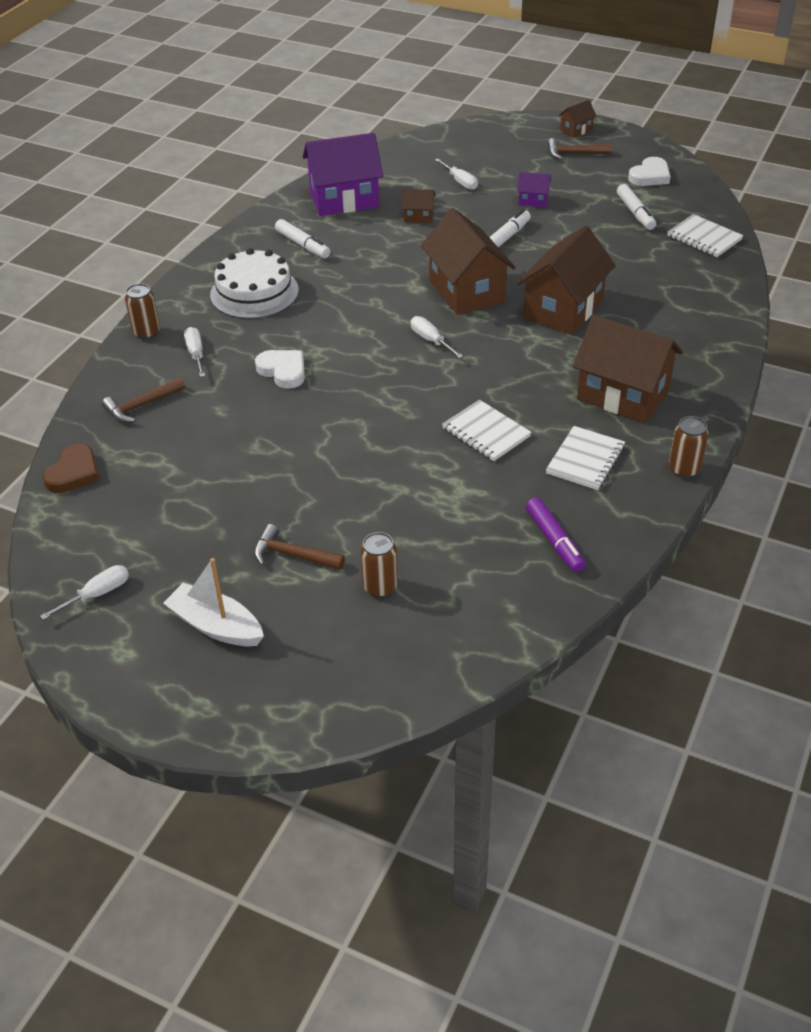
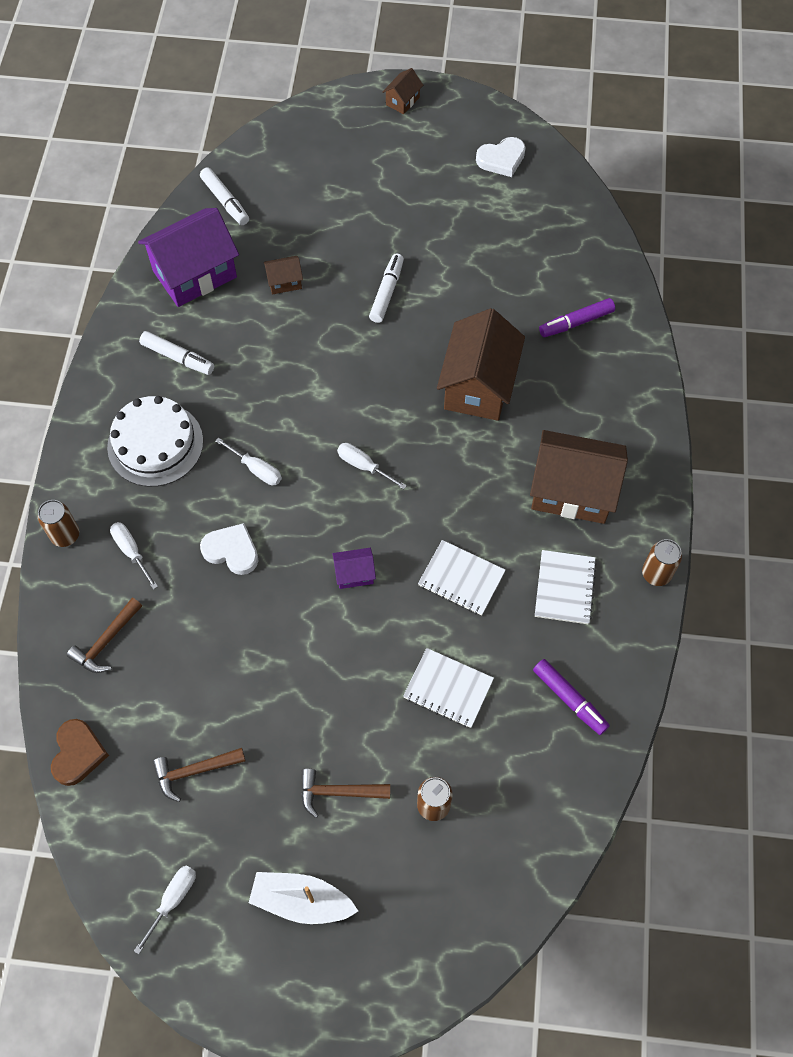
camera: 20 degrees left, 20 degrees up
brown house [421,208,516,315] -> none
white screwdriver [435,158,478,190] -> white screwdriver moved to [215,438,282,485]
purple house [517,172,551,207] -> purple house moved to [332,548,376,589]
brown hammer [548,138,612,160] -> brown hammer moved to [153,748,245,802]
white marker [617,184,656,230] -> white marker moved to [200,167,249,225]
white heart [628,157,671,186] -> white heart turned 45 degrees clockwise [476,137,526,177]
white notebook [667,214,744,257] -> white notebook moved to [403,648,494,728]
none -> purple marker [539,298,615,337]

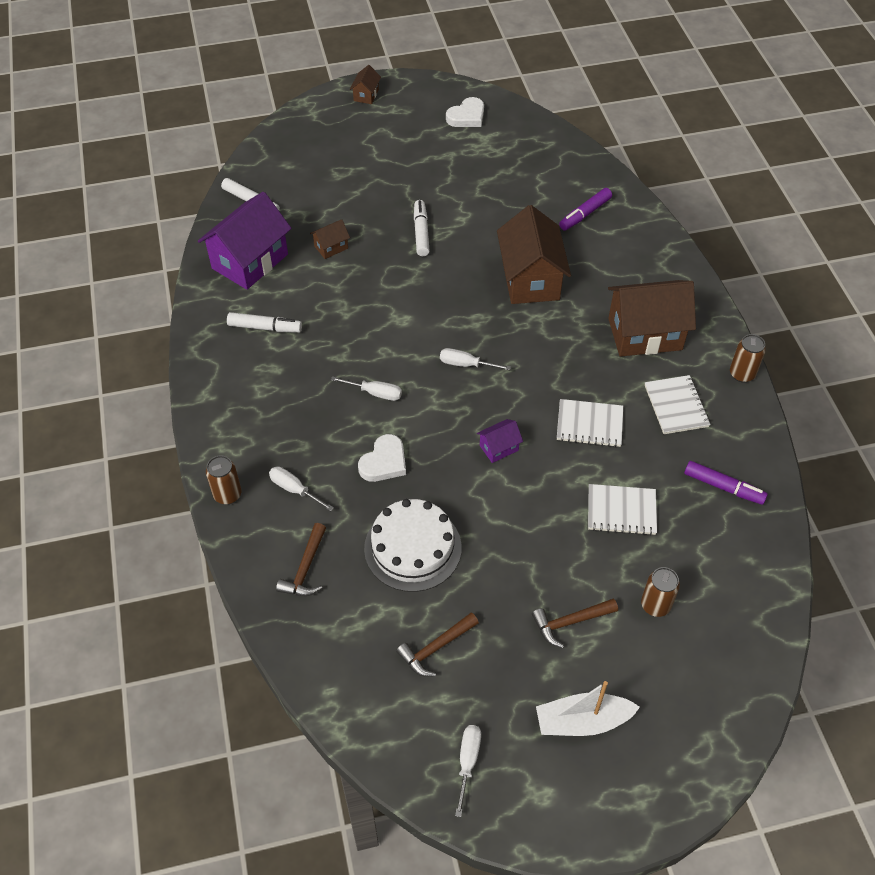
camera: 20 degrees left, 10 degrees down
brown heart [51,719,109,786] -> none
white cake [107,396,203,487] -> white cake moved to [364,499,462,592]
white heart [200,523,258,575] -> white heart turned 120 degrees clockwise [358,434,406,482]

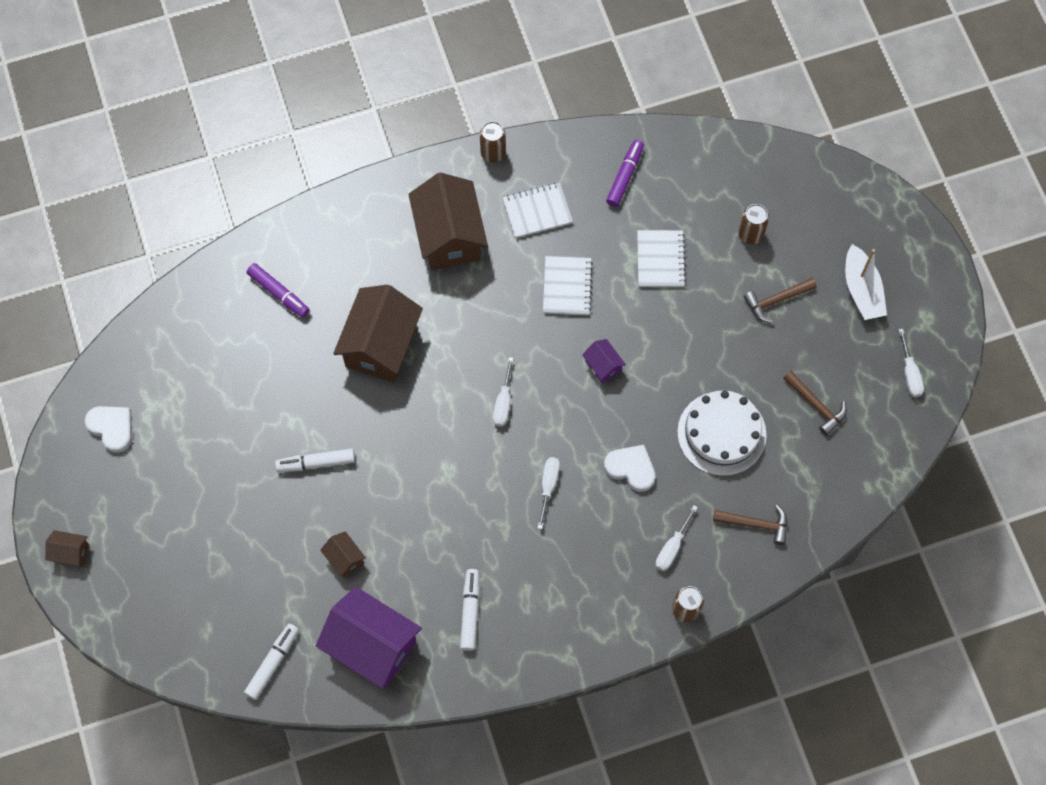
camera: 95 degrees left, 15 degrees up
white screwdriver [455,725,481,817] -> white screwdriver turned 105 degrees counterclockwise [899,329,924,397]
brown house [497,205,571,304] -> brown house turned 60 degrees counterclockwise [333,284,423,383]
brown hammer [532,598,618,648] -> brown hammer turned 90 degrees clockwise [744,278,817,323]

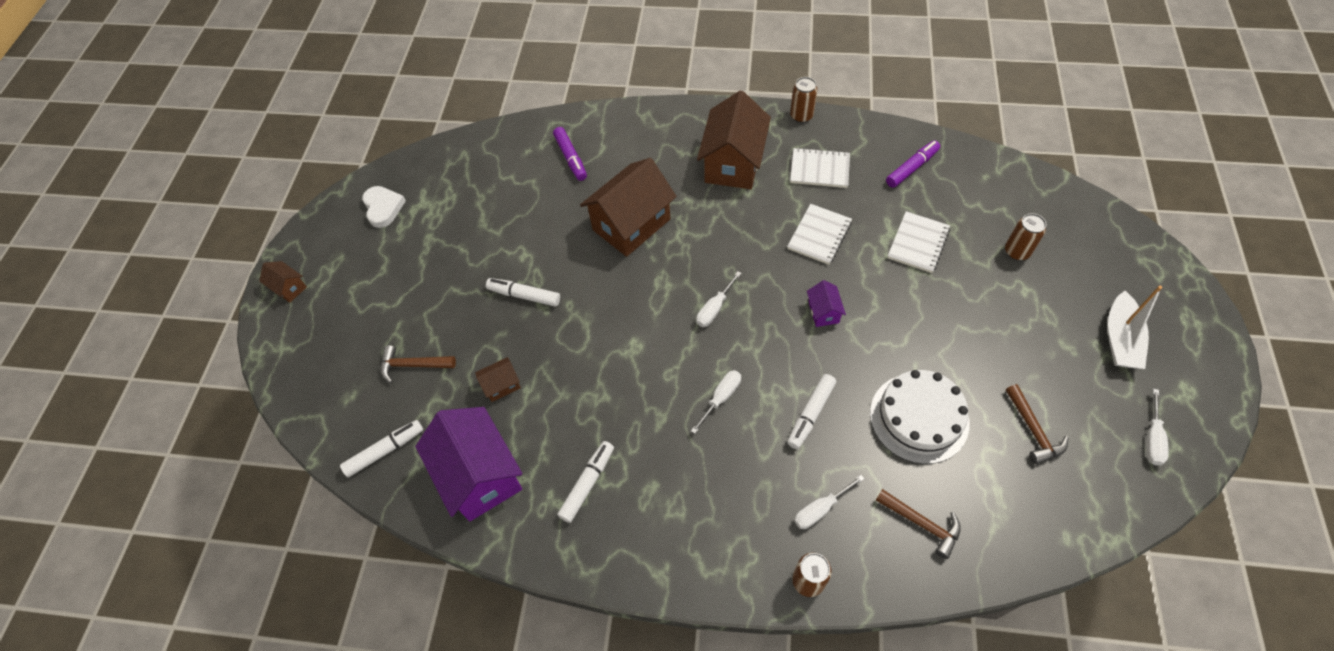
camera: 30 degrees right, 10 degrees down
brown house [320,531,366,578] -> brown house turned 75 degrees clockwise [475,357,521,402]
white heart [604,445,655,492] -> white marker [787,374,836,449]
brown hammer [744,278,817,323] -> brown hammer moved to [381,345,456,383]

